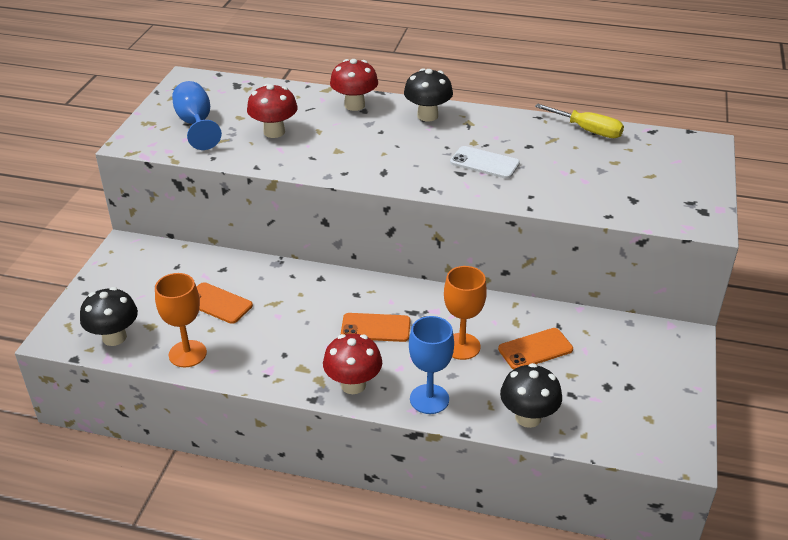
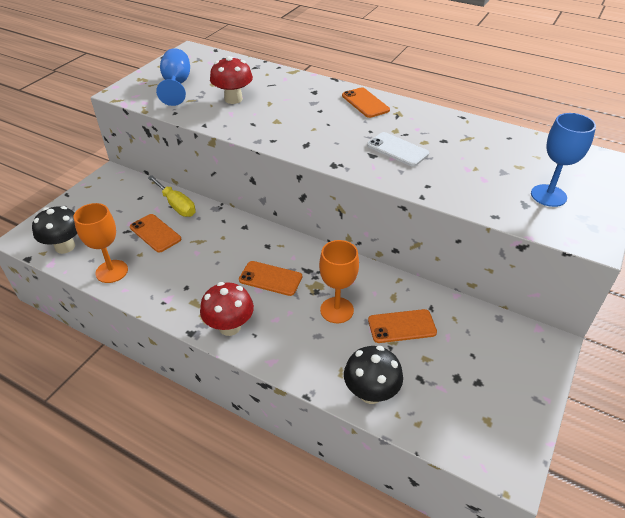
camera: 15 degrees right, 5 degrees up
red mushroom [330,59,378,111] -> none
black mushroom [404,68,453,121] -> orange phone [342,87,390,118]
blue goblet [409,316,454,414] -> blue goblet moved to [531,113,596,207]
yellow screwdriver [535,104,624,138] -> yellow screwdriver moved to [148,175,196,217]

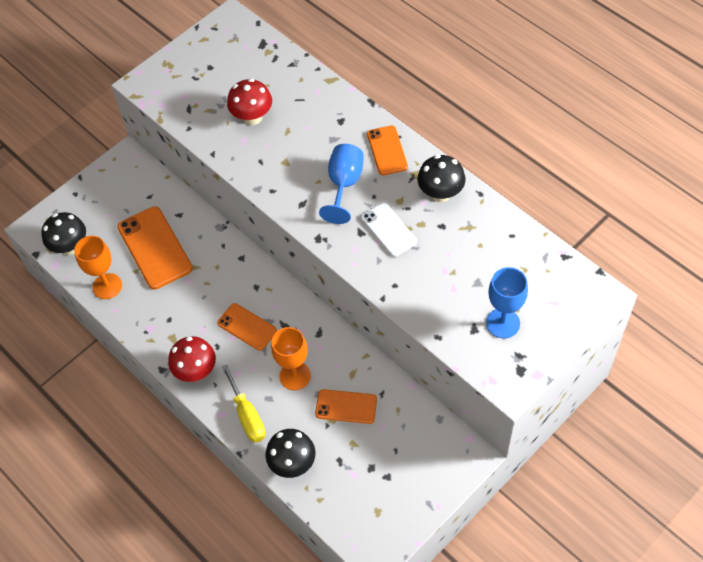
camera: 20 degrees right, 15 degrees up
orange phone [130,214,181,252] -> orange phone [118,207,193,289], size x1.65
yellow screwdriver [148,175,196,217] -> yellow screwdriver moved to [222,365,266,443]
blue goblet [156,48,190,106] -> blue goblet moved to [319,144,364,224]
none -> black mushroom [417,155,465,202]

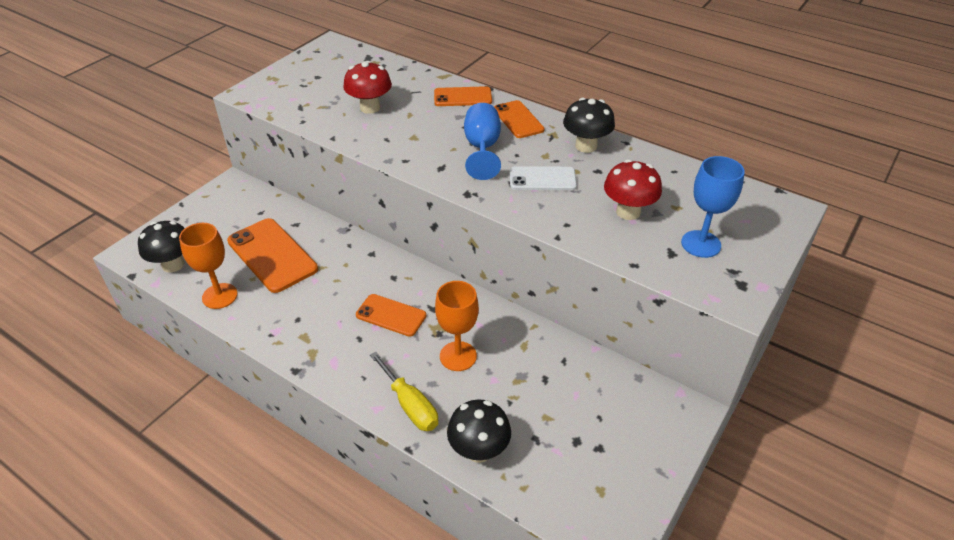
camera: 15 degrees left, 15 degrees down
red mushroom [168,336,216,382] -> red mushroom moved to [604,159,662,220]
orange phone [315,389,377,424] -> orange phone moved to [434,86,492,106]
white phone [361,203,417,257] -> white phone turned 45 degrees counterclockwise [510,166,577,190]

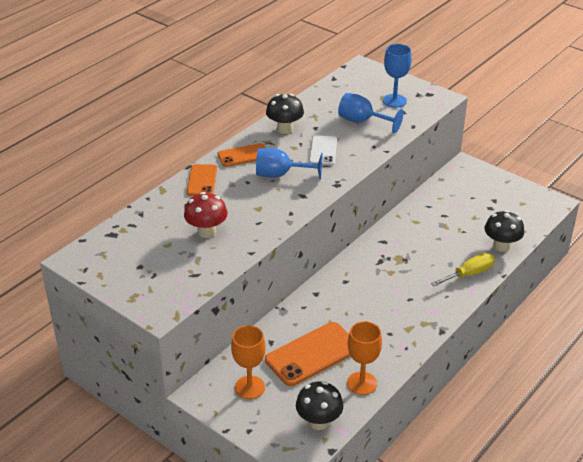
camera: 85 degrees left, 5 degrees down
orange phone [356,294,426,337] -> none
orange goblet [435,281,479,371] -> orange goblet moved to [231,325,266,399]
red mushroom [604,159,662,220] -> blue goblet [338,93,403,133]

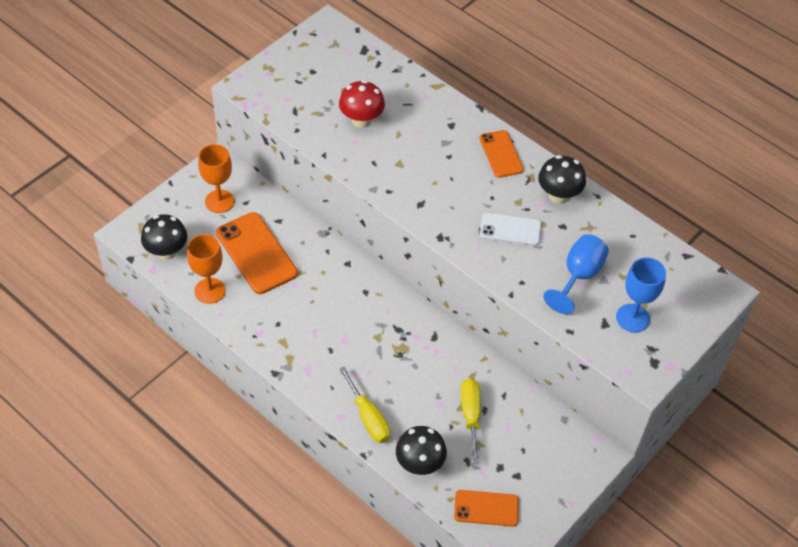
camera: 90 degrees right, 15 degrees up
orange phone [187,164,217,196] -> orange phone moved to [454,490,519,527]
blue goblet [256,148,323,180] -> none
none -> yellow screwdriver [461,378,481,464]

